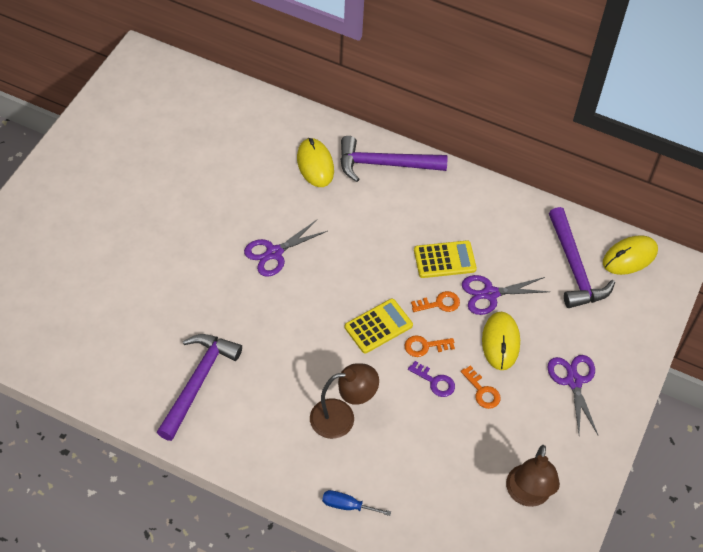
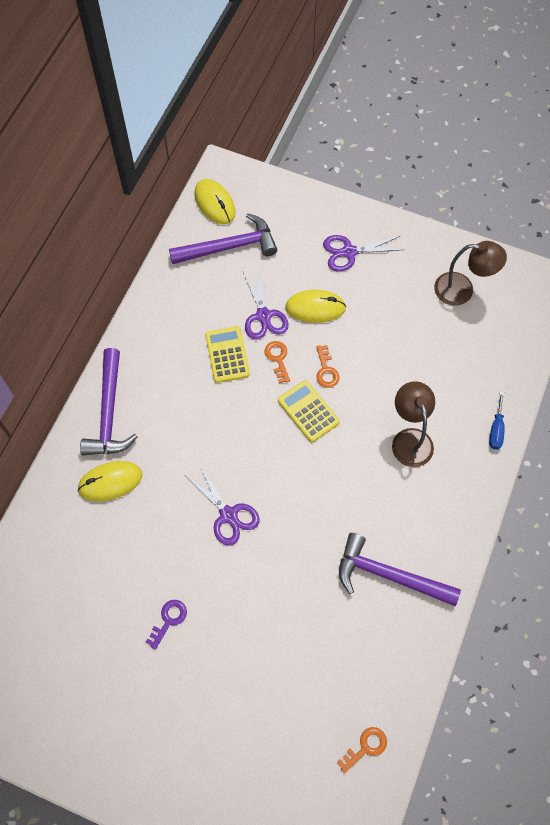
camera: 90 degrees left, 10 degrees up
purple key [408,361,455,397] -> purple key moved to [146,600,187,650]
orange key [461,365,500,409] -> orange key moved to [337,727,387,773]

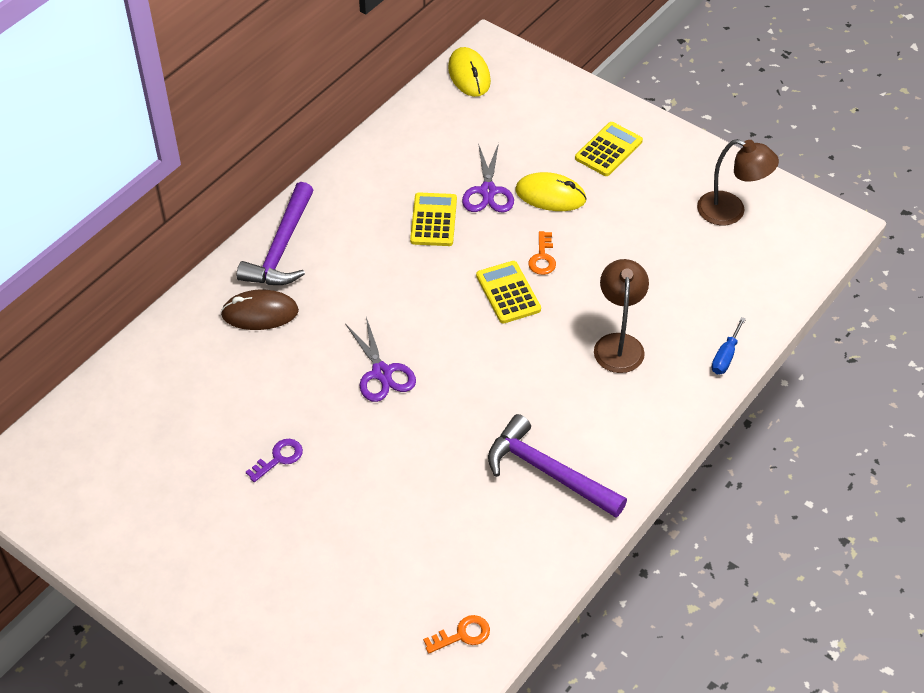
camera: 15 degrees right, 15 degrees down
yellow mouse [77,461,142,502] -> brown mouse [221,290,299,330]
purple hammer [169,213,277,264] -> none
orange key [265,341,290,384] -> none
purple scissors [323,235,403,272] -> yellow calculator [575,122,643,176]

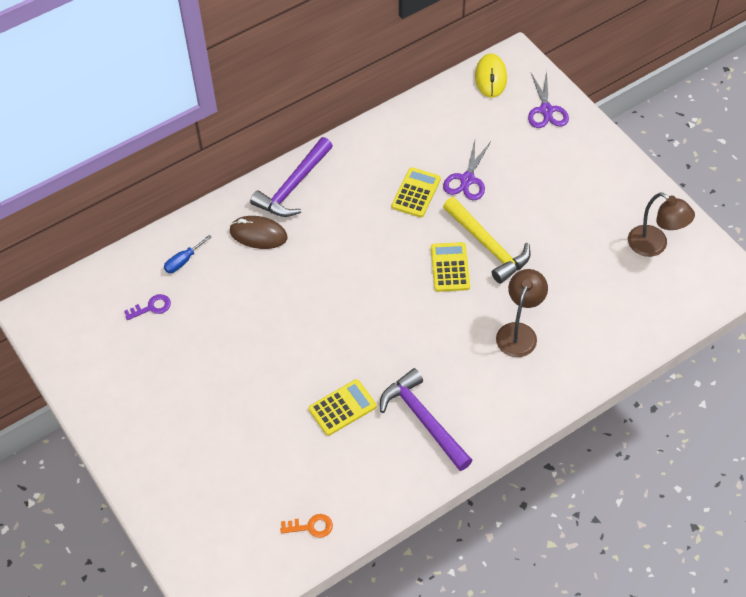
camera: 20 degrees right, 5 degrees up
purple key [246,439,303,482] -> purple key moved to [124,294,171,320]
purple scissors [345,317,416,402] -> purple scissors moved to [528,71,569,128]
yellow mouse [516,172,587,211] -> none
orange key [528,231,556,275] -> yellow hammer [443,197,531,284]
yellow calculator [575,122,643,176] -> yellow calculator moved to [309,379,377,436]
blue screwdriver [712,317,746,374] -> blue screwdriver moved to [164,235,212,273]

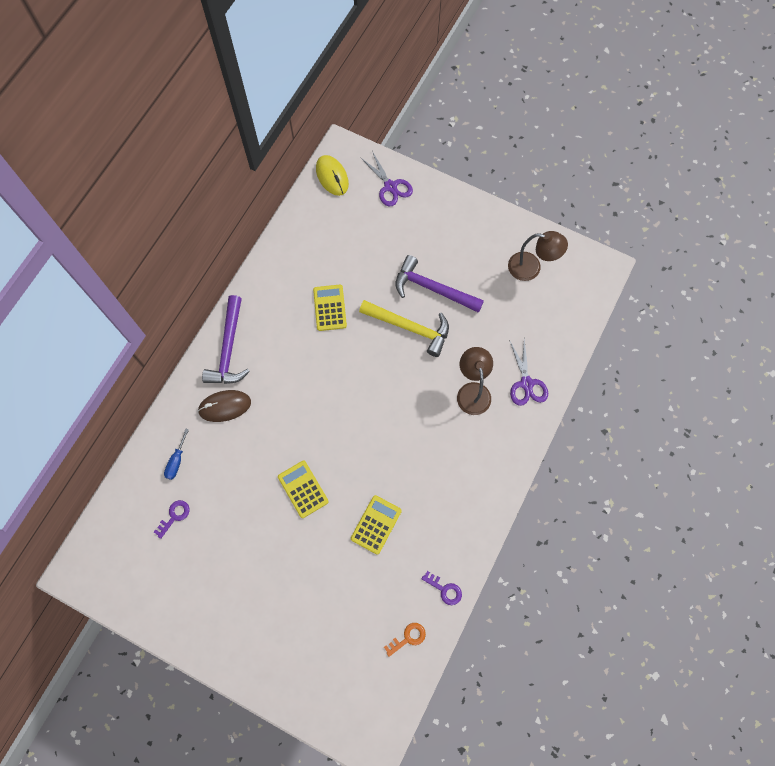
camera: 30 degrees left, 15 degrees up
purple hammer [380,368,473,471] -> purple hammer moved to [395,255,484,313]
yellow calculator [431,242,470,292] -> yellow calculator moved to [278,461,329,518]
purple scissors [443,140,491,200] -> purple scissors moved to [509,339,548,406]
none -> purple key [422,571,462,605]

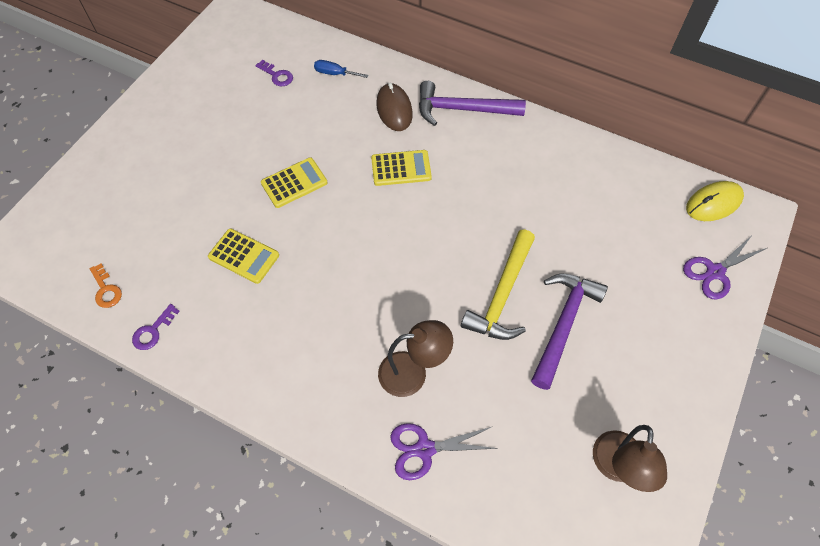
camera: 90 degrees right, 10 degrees down
yellow calculator [313,285,347,331] -> yellow calculator moved to [371,150,432,186]

